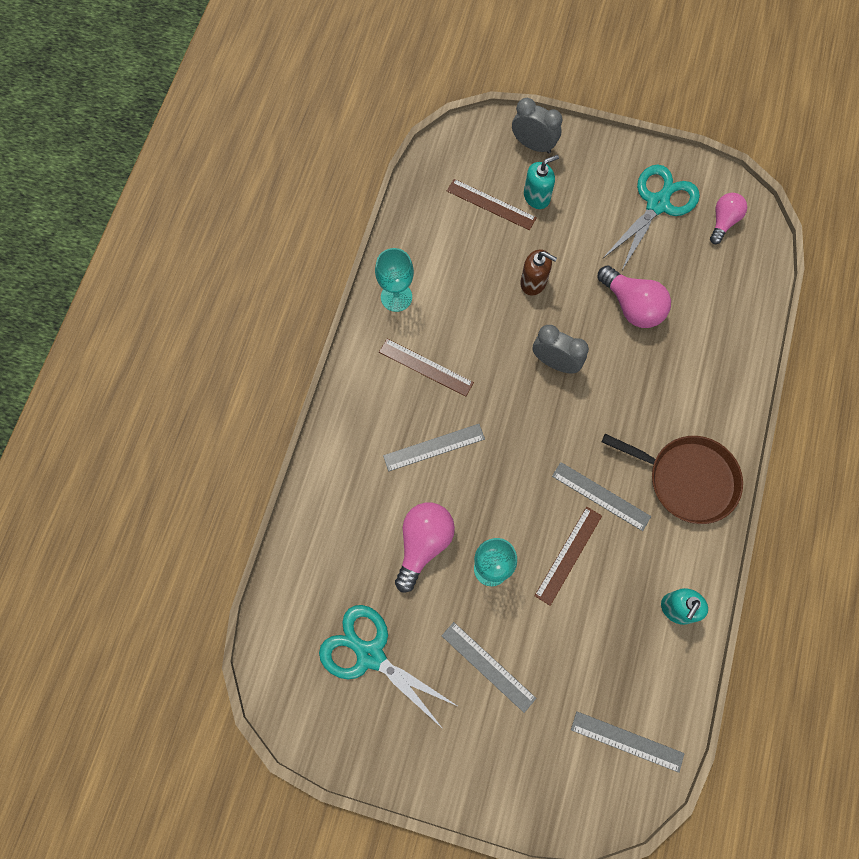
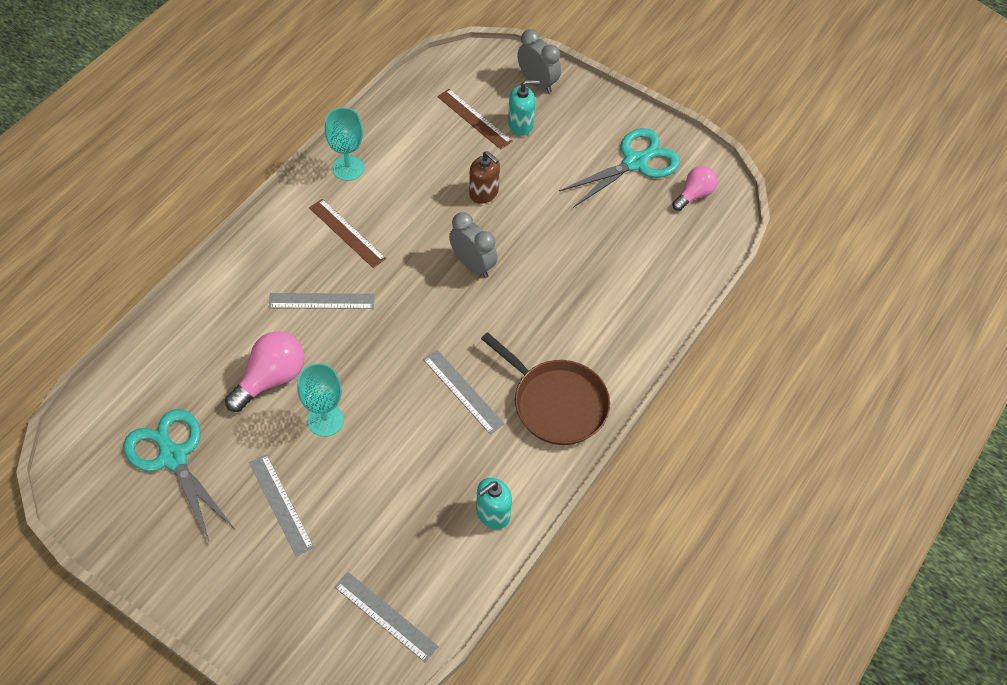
camera: 15 degrees right, 15 degrees down
brown ruler [534,507,602,606] -> none
pink light bulb [597,265,671,328] -> none

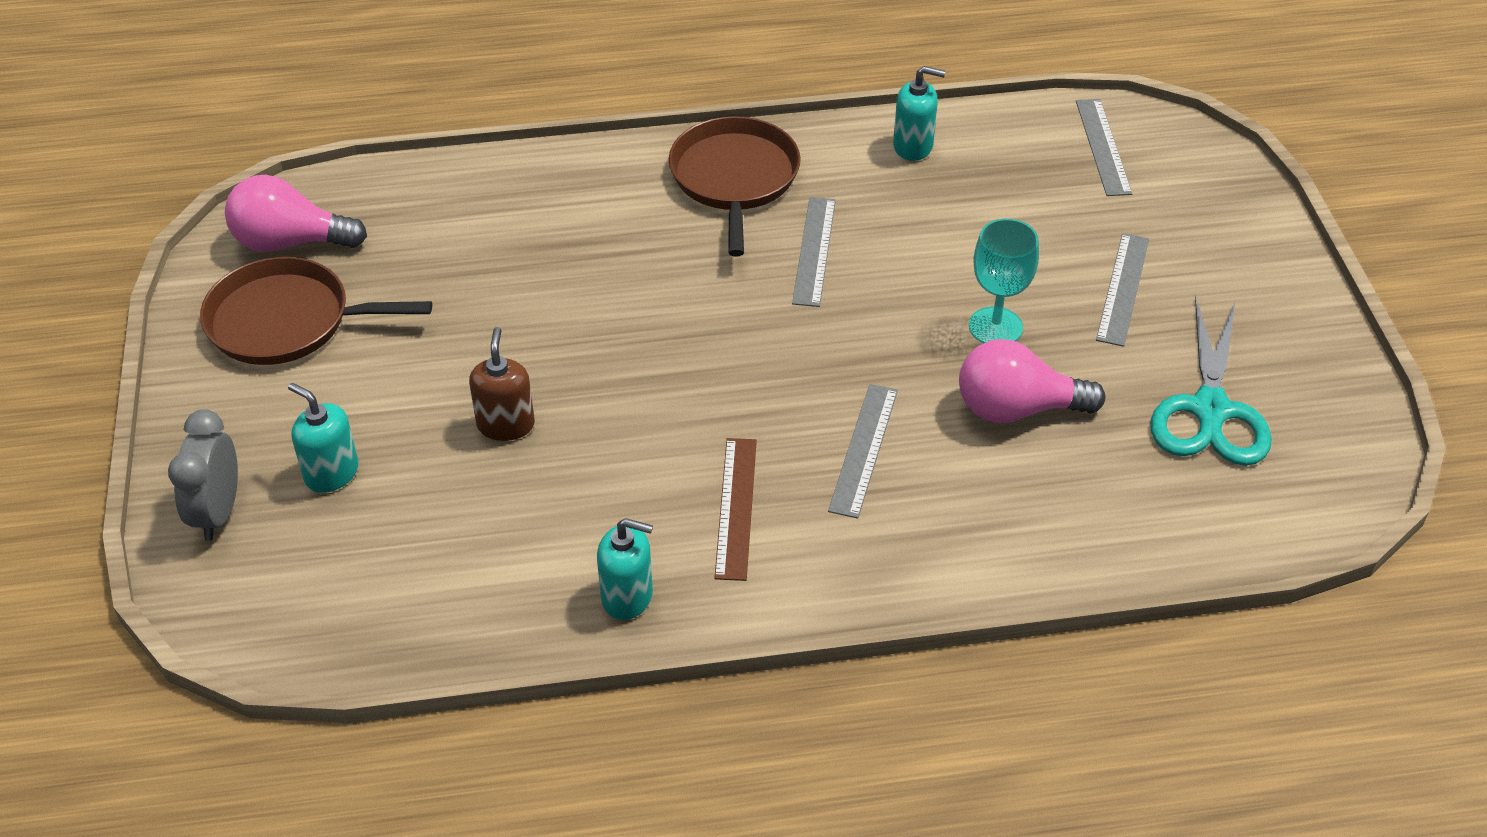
camera: 130 degrees left, 10 degrees down
grey ruler [269,293,375,309] -> grey ruler turned 60 degrees clockwise [828,384,898,519]
turquoise goblet [325,107,364,181] -> turquoise soap dispenser [597,518,653,620]
brown ruler [437,89,512,150] -> none
grey clock [449,212,498,278] -> none
turquoise scissors [559,128,680,208] -> brown pan [200,257,432,365]
pink light bulb [672,166,718,211] -> pink light bulb [225,175,367,252], size x1.52

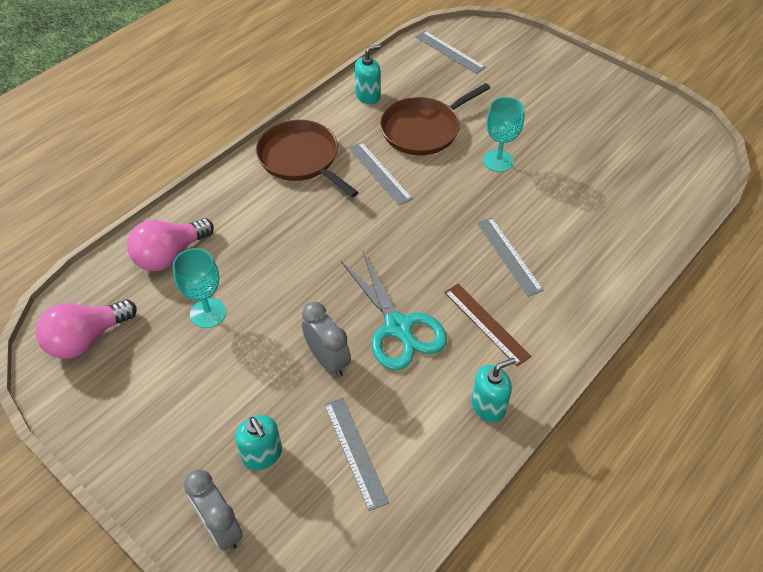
camera: 40 degrees left, 5 degrees up
brown pan [200,257,432,365] -> brown pan moved to [380,83,490,155]
turquoise soap dispenser [288,383,359,493] -> turquoise soap dispenser turned 120 degrees counterclockwise [235,415,282,470]
brown soap dispenser [469,327,535,441] -> grey clock [302,302,351,377]
pink light bulb [959,339,1105,423] -> pink light bulb moved to [127,218,214,271]
grey ruler [1096,233,1149,347] -> grey ruler moved to [324,397,389,511]
turquoise scissors [1151,296,1272,466] -> turquoise scissors moved to [341,251,447,370]
none -> turquoise goblet [173,248,226,328]

